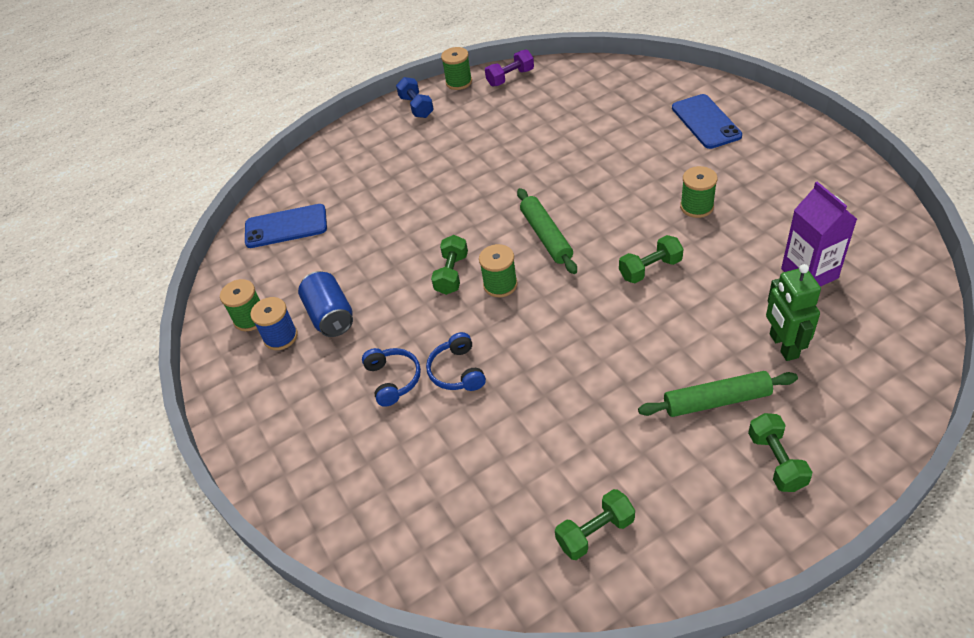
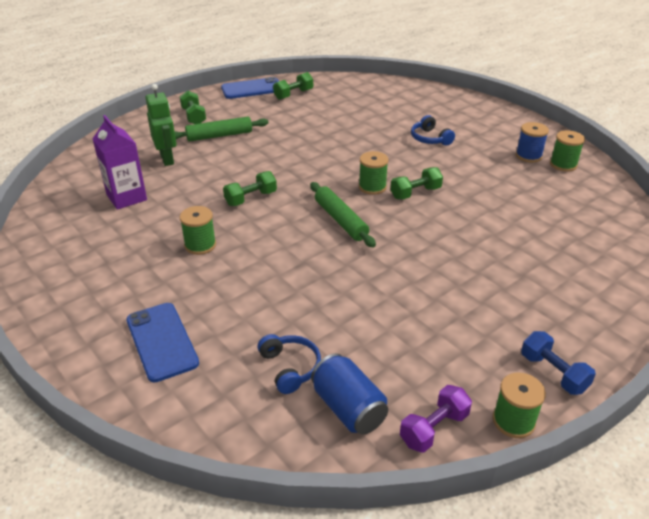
camera: 165 degrees right, 10 degrees down
blue phone [245,204,327,248] -> blue phone moved to [221,77,279,99]
blue can [298,271,353,337] -> blue can moved to [311,353,388,434]
blue headphones [426,332,486,391] -> blue headphones moved to [257,334,321,394]
green dumbbell [431,235,468,295] -> green dumbbell turned 60 degrees clockwise [391,167,443,200]

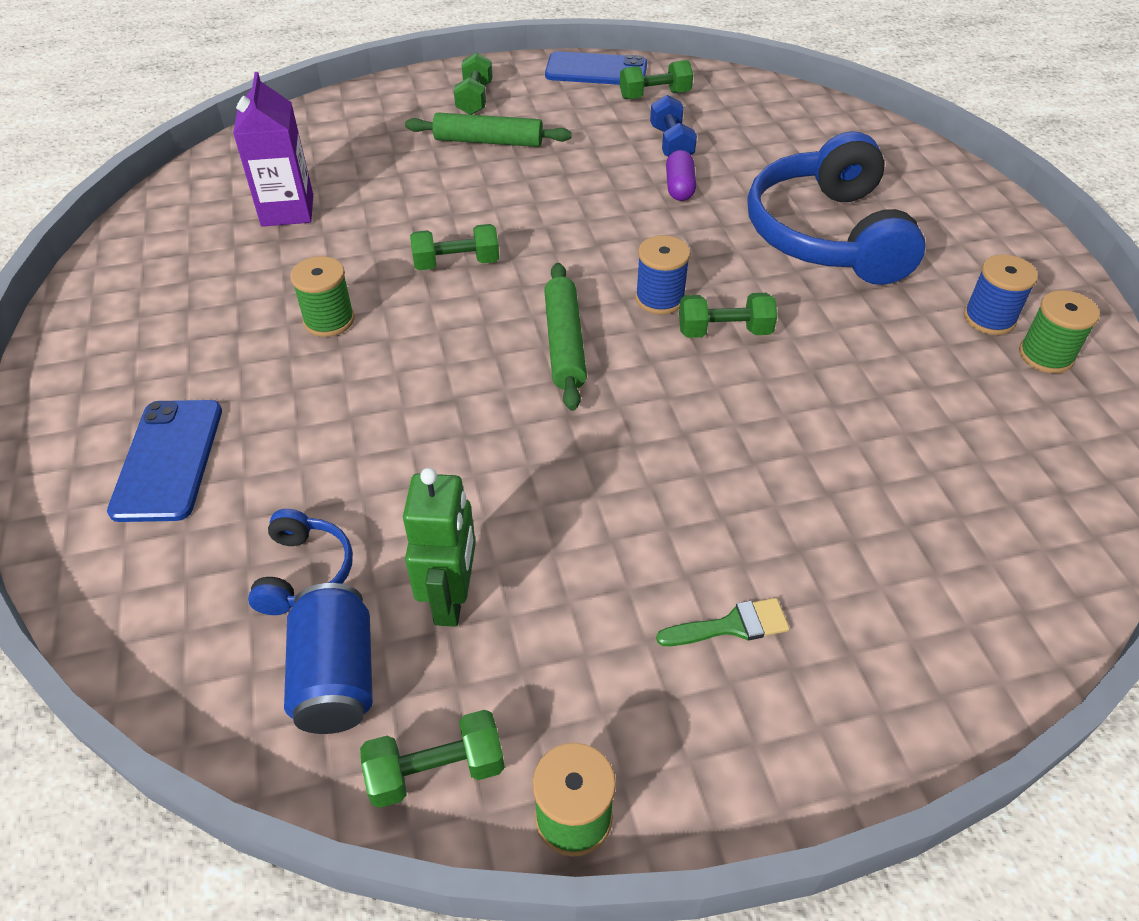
camera: 25 degrees right, 10 degrees up
green robot [145,84,177,166] -> green robot moved to [403,468,476,627]
green spool [359,151,389,195] -> blue spool [635,235,690,314]
purple dumbbell [400,385,472,453] -> green dumbbell [360,710,505,808]
blue headphones [411,115,455,146] -> blue headphones [748,131,926,285], size x2.29
blue dumbbell [521,331,596,395] -> blue dumbbell moved to [650,95,697,157]
none -> green brush [656,598,790,646]
none -> purple capsule [666,150,696,201]

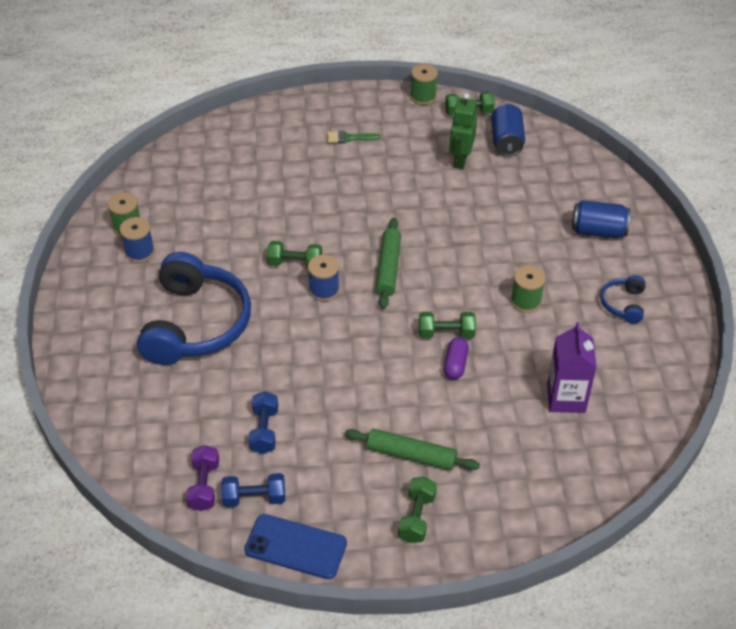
camera: 170 degrees left, 0 degrees up
blue phone [107,400,222,522] -> blue can [572,200,631,238]
blue headphones [248,509,353,615] -> blue headphones moved to [600,275,646,323]
green dumbbell [620,60,693,100] -> blue dumbbell [221,473,285,507]
purple capsule [666,150,696,201] -> purple capsule moved to [444,337,469,380]
none -> purple dumbbell [186,445,219,511]

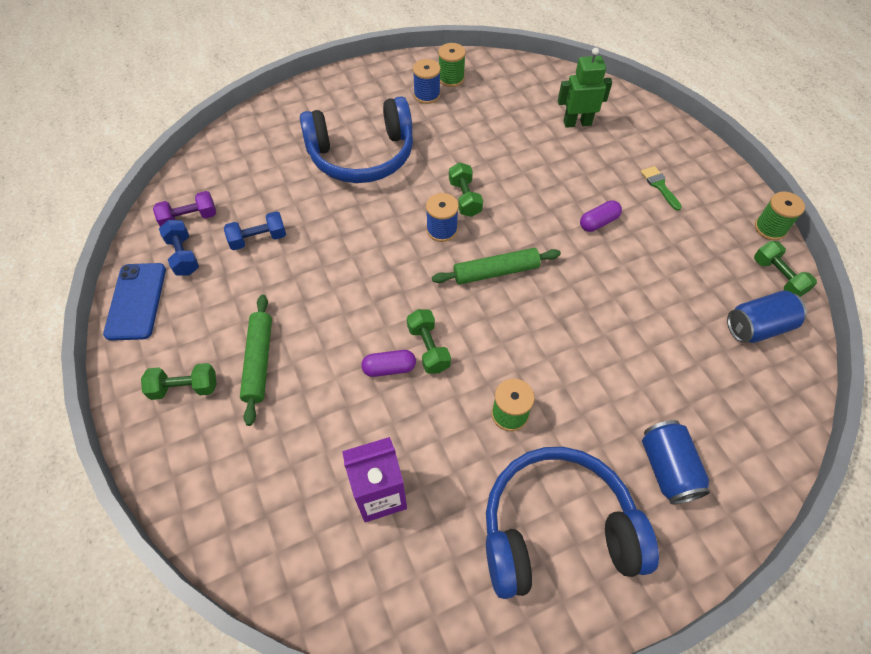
camera: 70 degrees right, 10 degrees up
green robot [449,93,477,169] -> green robot moved to [558,48,612,128]
blue headphones [600,275,646,323] -> blue headphones [486,447,659,599], size x2.29
none -> purple capsule [580,200,622,232]

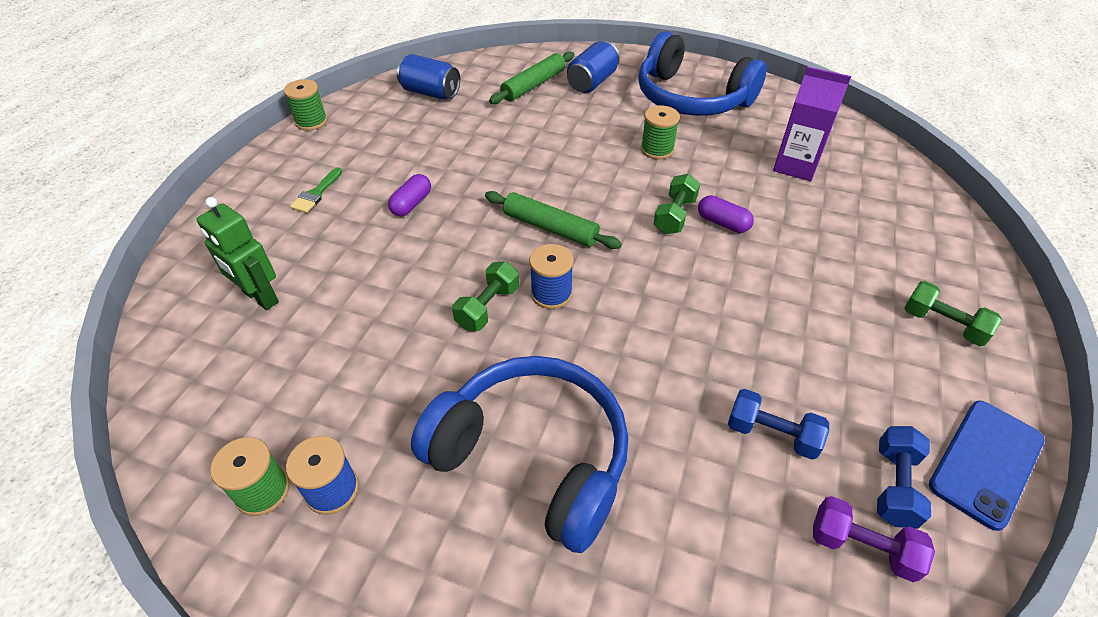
camera: 135 degrees left, 10 degrees down
green rolling pin [240,295,272,426] -> green rolling pin moved to [489,51,574,104]
purple capsule [580,200,622,232] -> purple capsule turned 75 degrees counterclockwise [388,174,431,216]
green dumbbell [754,241,817,297] -> none

